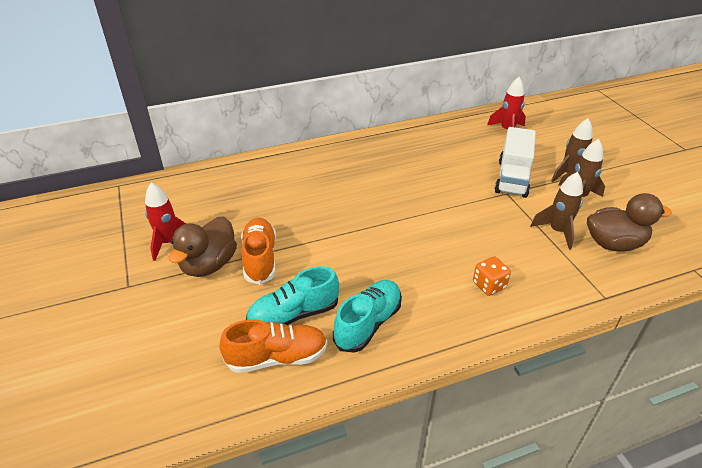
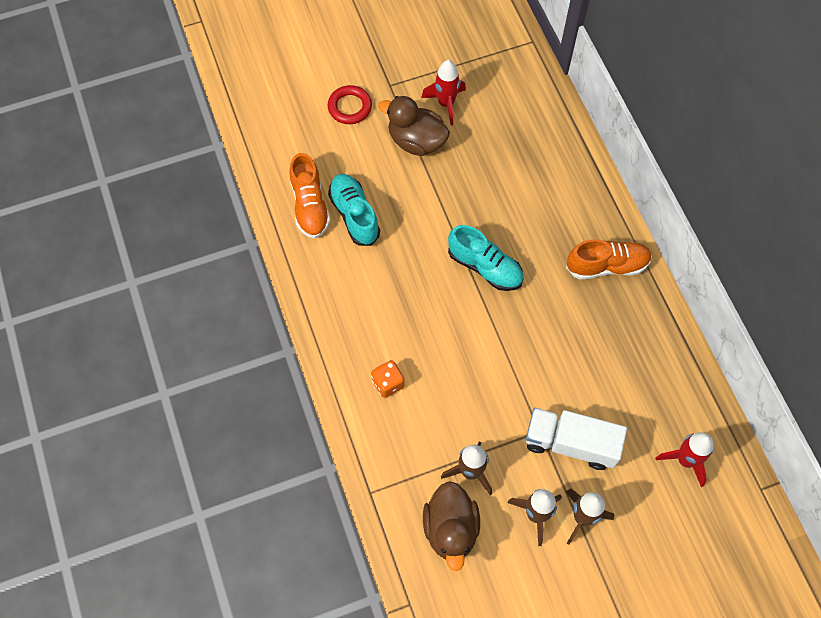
camera: 90 degrees right, 25 degrees up
orange shoe [241,218,276,285] -> orange shoe moved to [566,239,652,280]
turquoise shoe [333,280,402,353] -> turquoise shoe moved to [448,225,524,291]
none -> red ring [328,85,372,124]

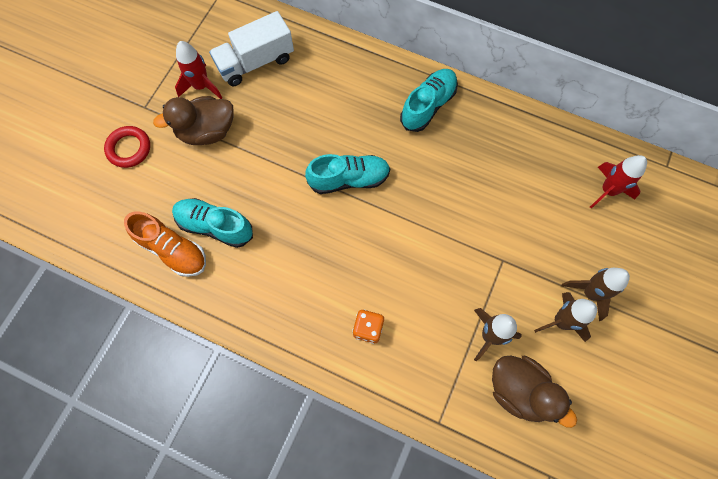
camera: 45 degrees left, 5 degrees up
white truck [526,408,627,470] -> white truck moved to [209,11,294,86]
orange shoe [566,239,652,280] -> turquoise shoe [400,69,458,132]

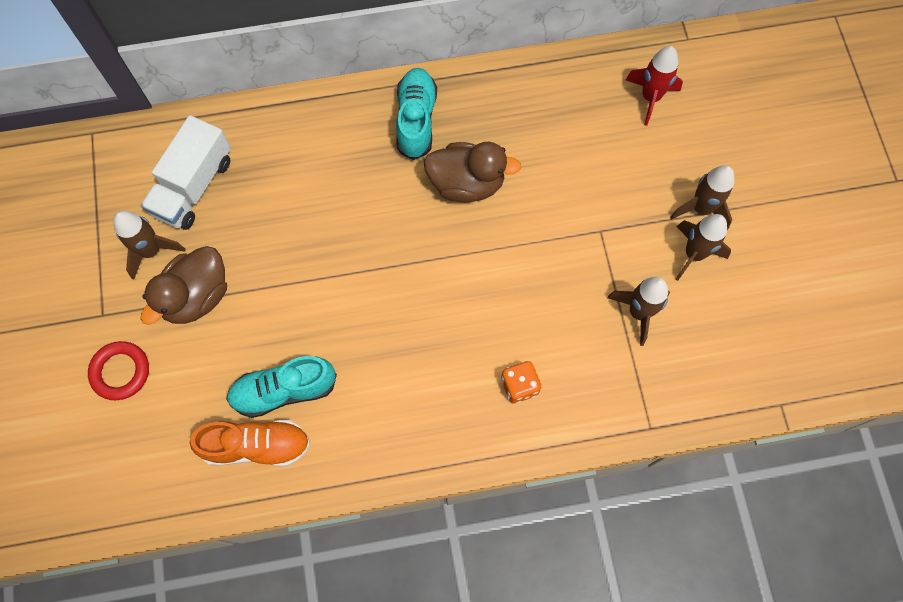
camera: 35 degrees left, 0 degrees up
red rocket [175,41,222,99] -> brown rocket [113,211,186,280]
turquoise shoe [305,154,390,194] -> none
brown duck [492,356,577,428] -> brown duck moved to [424,142,521,202]

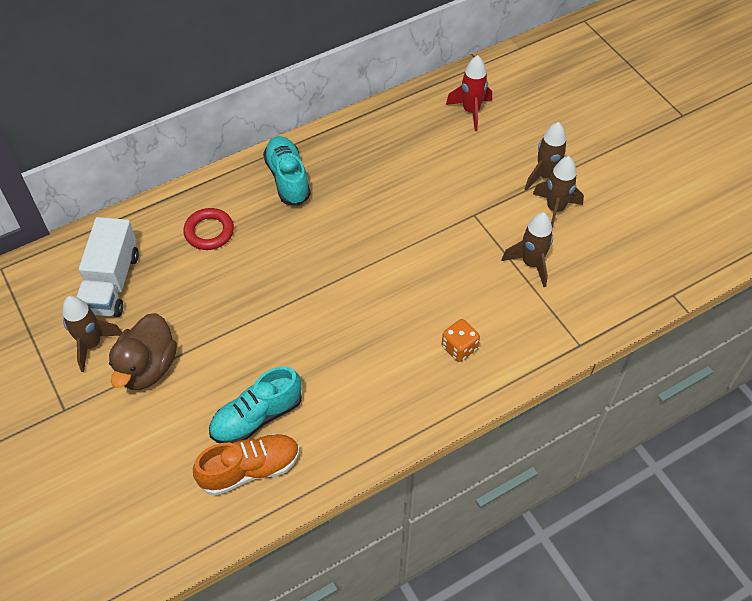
camera: 20 degrees left, 15 degrees down
red ring [88,341,149,400] -> red ring moved to [183,208,234,250]
brown duck [424,142,521,202] -> none

